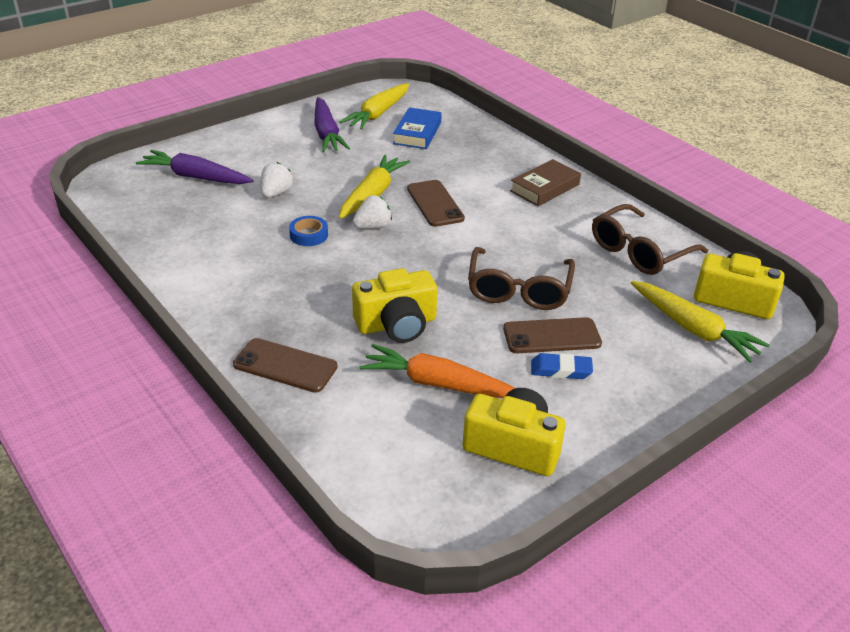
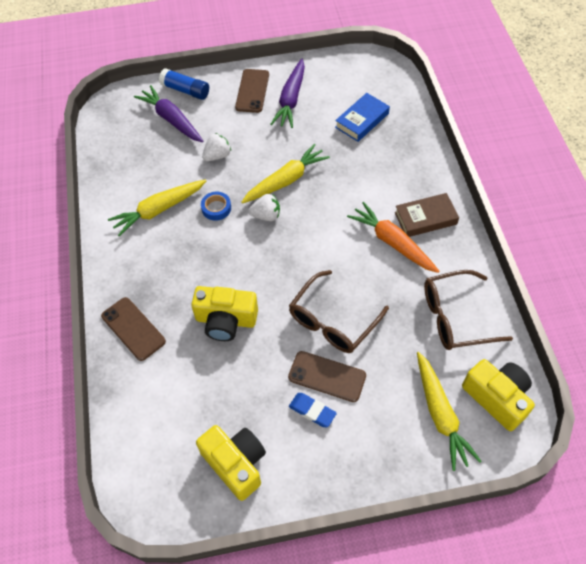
camera: 30 degrees right, 20 degrees up
yellow carrot [340,83,409,130] -> yellow carrot moved to [108,179,206,237]
orange carrot [360,344,515,398] -> orange carrot moved to [347,202,439,273]
brown phone [407,180,465,227] -> brown phone moved to [235,69,269,113]
none -> blue glue stick [159,68,209,100]

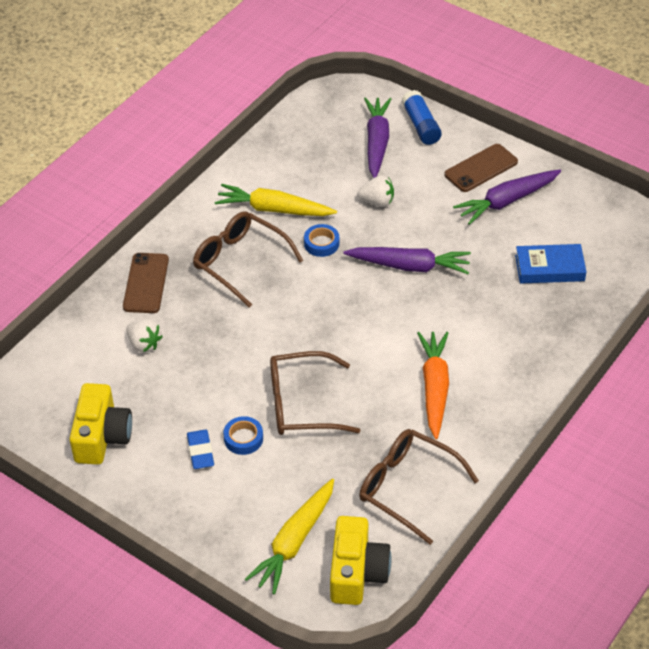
camera: 45 degrees right, 10 degrees down
yellow camera [191,286,258,341] -> none
yellow carrot [242,144,330,203] -> purple carrot [343,247,471,274]
white strawberry [248,194,280,221] -> white strawberry moved to [126,319,163,353]
brown phone [288,351,366,402] -> blue tape [223,416,263,455]
brown book [395,193,459,237] -> none
none -> brown glasses [193,211,303,308]

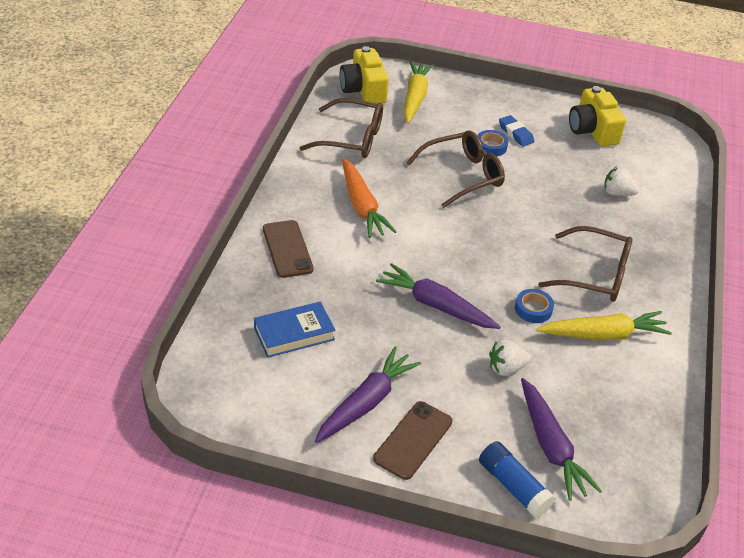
camera: 155 degrees right, 5 degrees down
brown phone [123,253,169,313] -> brown phone moved to [263,220,314,278]
purple carrot [343,247,471,274] -> purple carrot turned 45 degrees clockwise [376,263,501,329]

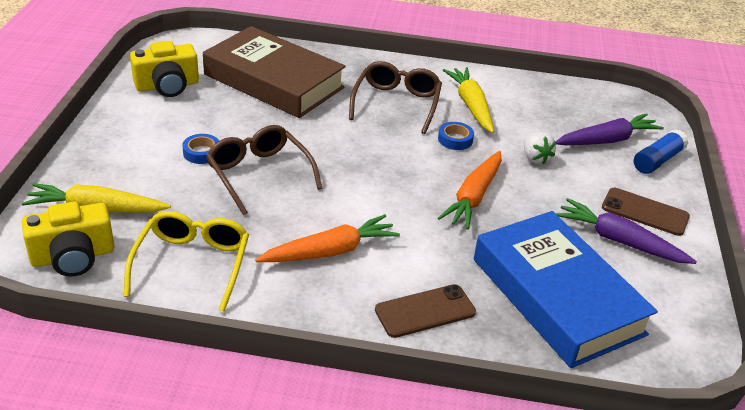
camera: 95 degrees left, 5 degrees down
blue book [254,302,336,358] -> blue book [474,211,658,368], size x2.07
brown glasses [300,98,383,158] -> yellow glasses [124,211,249,312]
purple carrot [376,263,501,329] -> orange carrot [438,151,502,230]
blue eraser [499,115,534,147] -> none
white strawberry [604,166,639,196] -> brown book [203,26,346,118]

